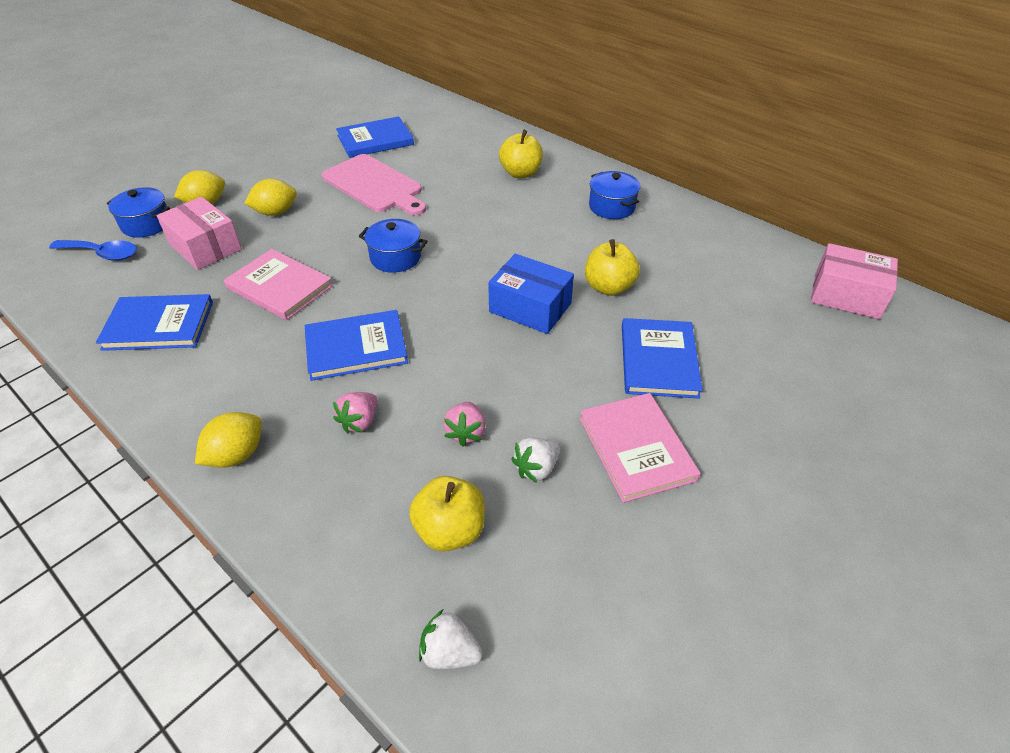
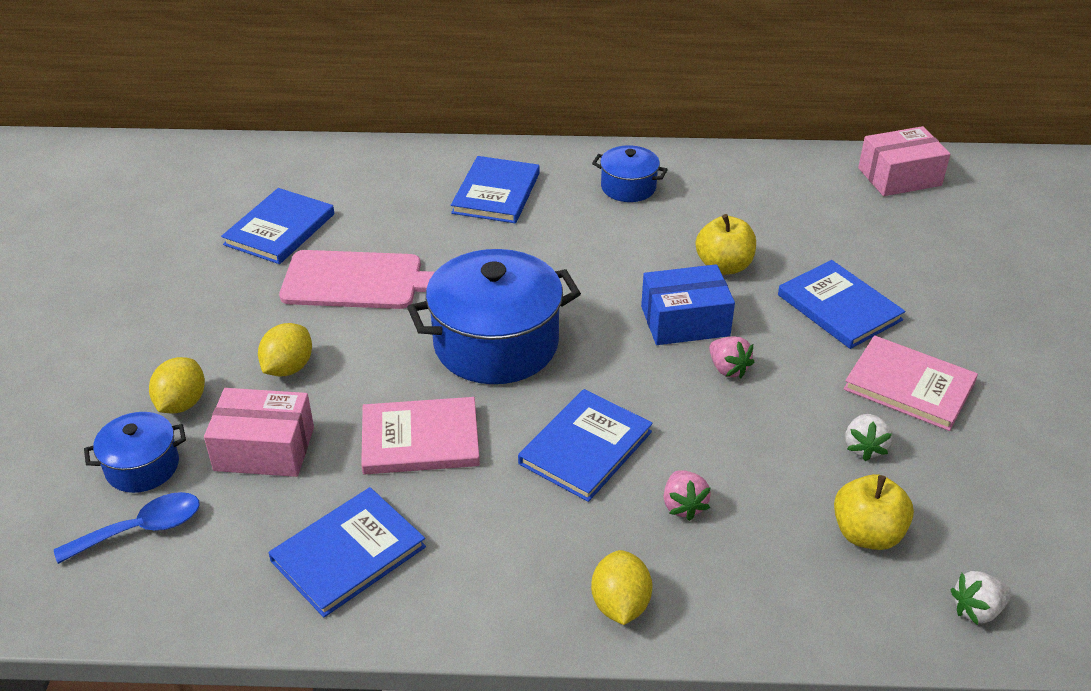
camera: 40 degrees left, 5 degrees down
blue pot [359,219,428,273] -> blue pot [407,249,581,384], size x1.92
pink strawberry [443,402,486,447] -> pink strawberry moved to [709,336,755,378]
yellow apple [499,130,543,178] -> blue book [451,156,540,224]

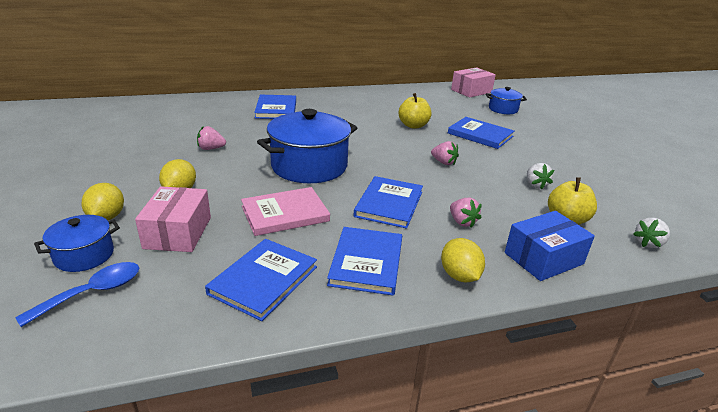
camera: 20 degrees left, 10 degrees down
pink box [204,388,314,477] -> pink box turned 75 degrees counterclockwise [135,186,211,252]
blue book [221,188,334,264] -> blue book moved to [327,227,402,296]
pink cutting board [279,250,434,309] -> pink strawberry [197,126,226,150]
blue pot [592,145,668,202] -> blue pot moved to [486,87,527,114]
blue box [641,264,735,345] -> blue box moved to [505,211,595,281]
pink book [844,335,978,431] -> none

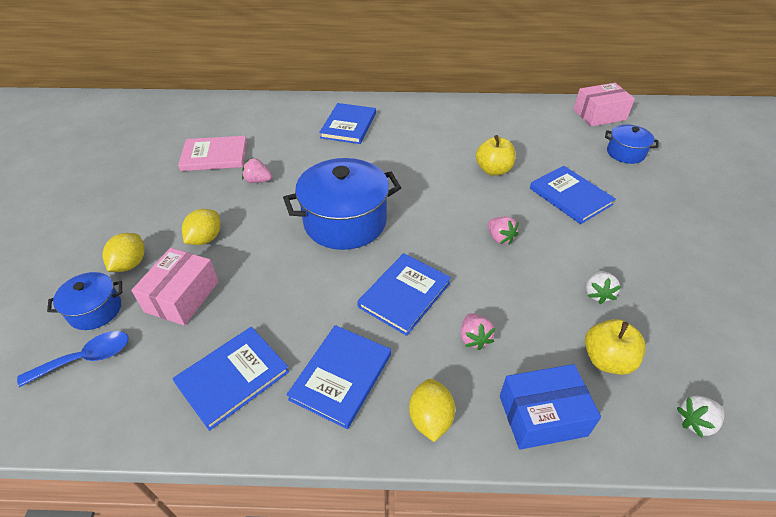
camera: 20 degrees right, 15 degrees up
pink book [241,187,330,236] -> pink book moved to [178,136,247,171]

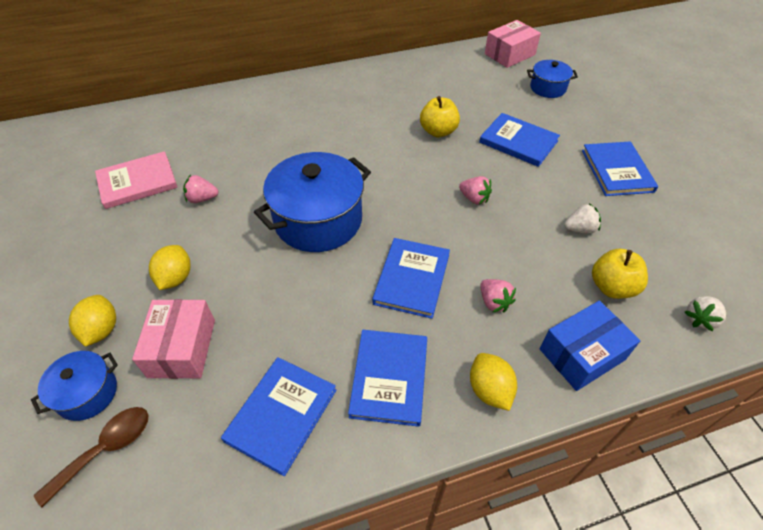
camera: 20 degrees left, 5 degrees up
blue spoon [17,331,129,387] -> brown spoon [34,407,148,507]
blue book [319,103,376,144] -> blue book moved to [582,141,658,196]
white strawberry [586,271,621,304] -> white strawberry turned 90 degrees counterclockwise [564,203,601,234]

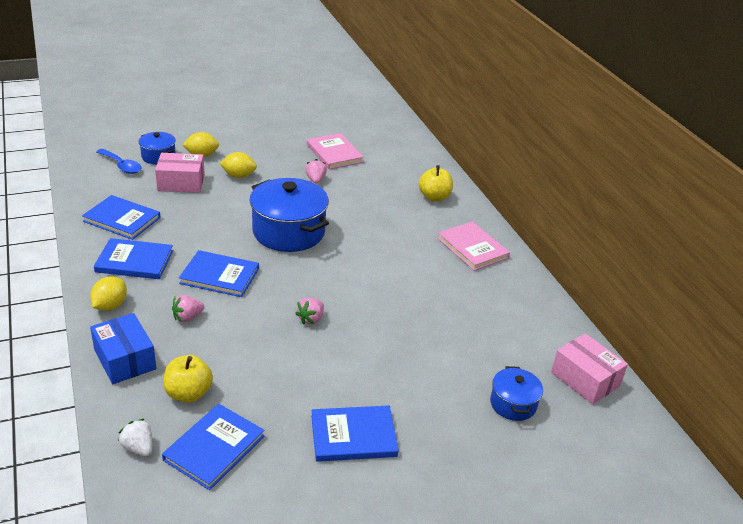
camera: 85 degrees right, 15 degrees down
brown spoon [34,407,148,507] -> blue spoon [96,149,141,174]
yellow apple [420,96,460,138] -> yellow apple moved to [419,165,453,201]
yellow lemon [470,353,517,411] -> yellow lemon turned 45 degrees counterclockwise [90,276,127,311]
blue book [479,113,560,167] -> blue book moved to [162,404,264,490]
white strawberry [564,203,601,234] -> none
none -> pink book [437,221,510,271]

